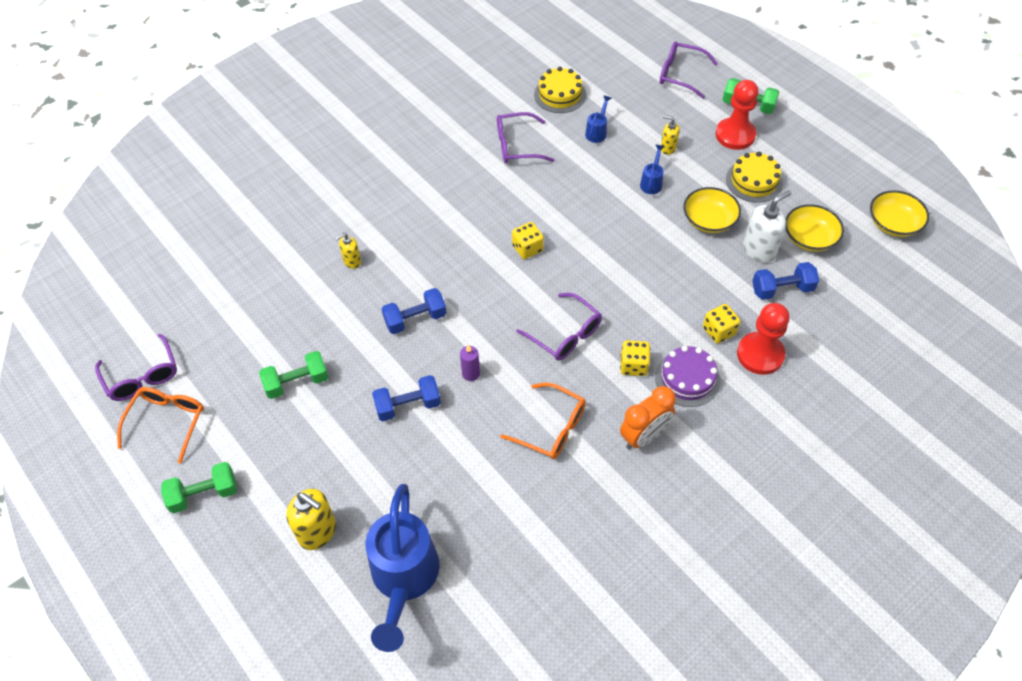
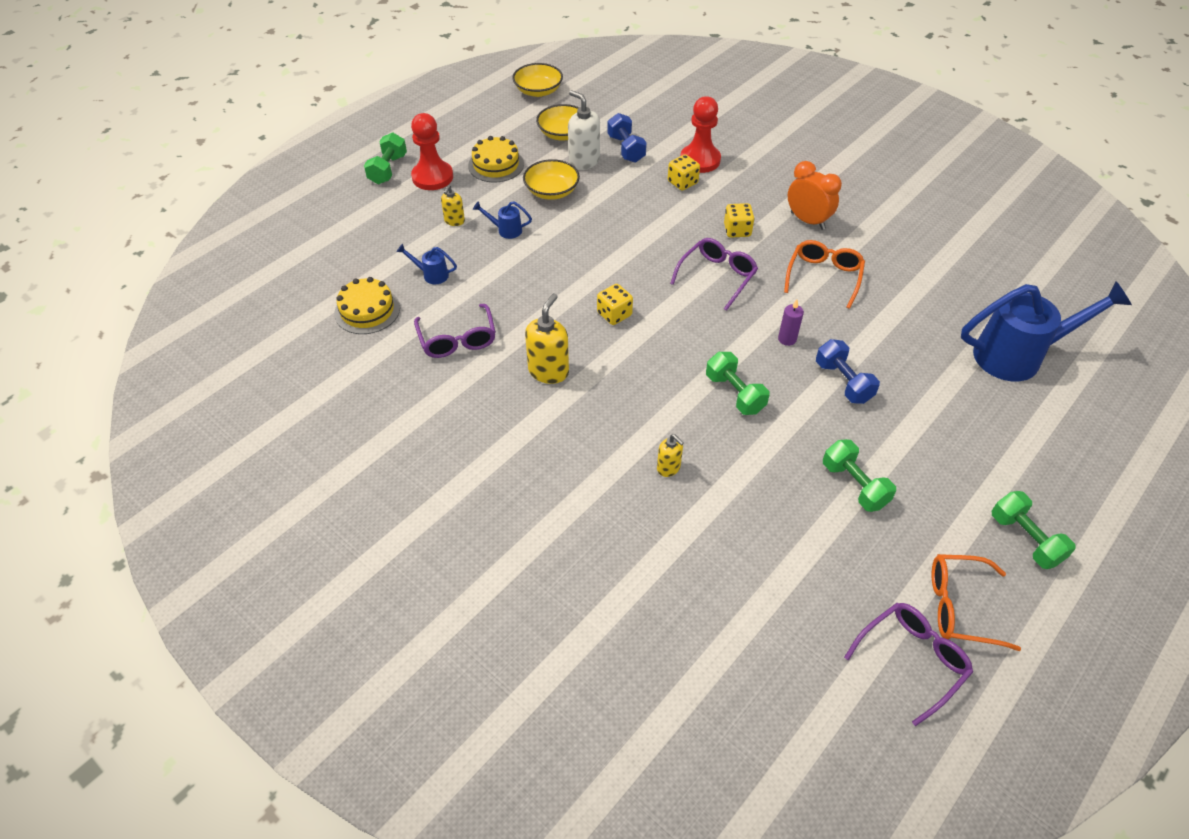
camera: 100 degrees left, 5 degrees down
yellow soap dispenser [286,489,336,550] -> yellow soap dispenser moved to [525,294,569,384]
blue dumbbell [382,288,447,334] -> green dumbbell [706,352,770,415]
purple cake [655,346,720,407] -> none
purple glasses [660,41,718,99] -> none

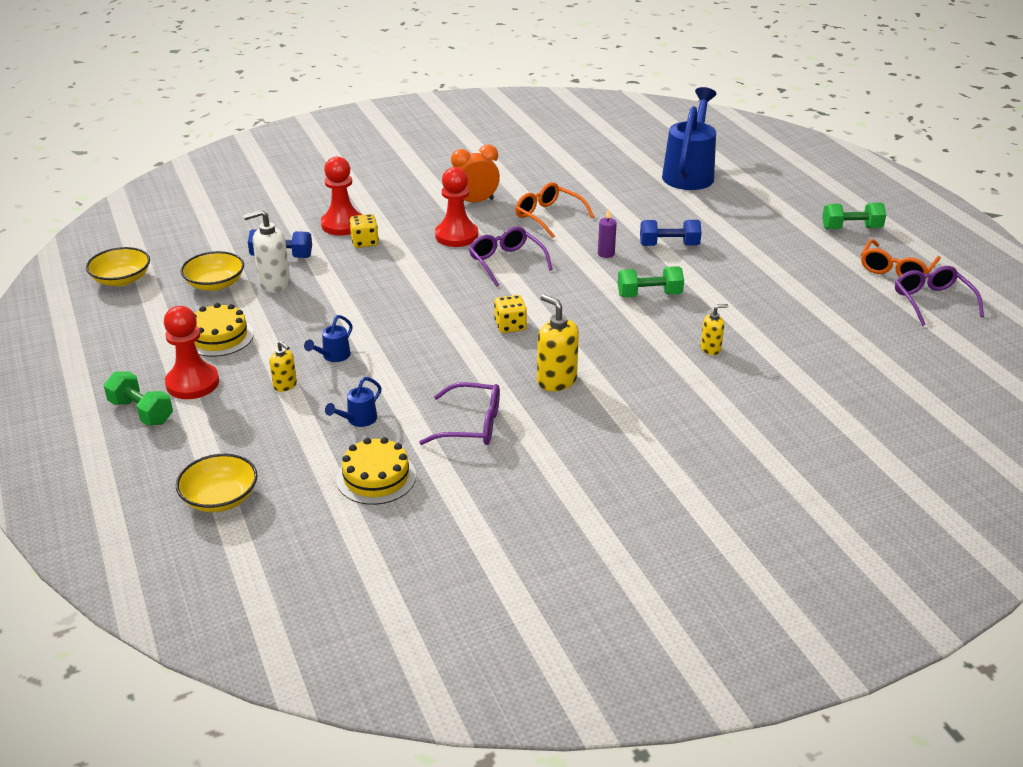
camera: 65 degrees left, 15 degrees down
yellow bowl [523,159,580,200] -> yellow bowl moved to [176,454,257,512]
yellow dice [724,203,754,238] -> red pawn [435,167,478,247]
green dumbbell [823,439,896,512] -> none

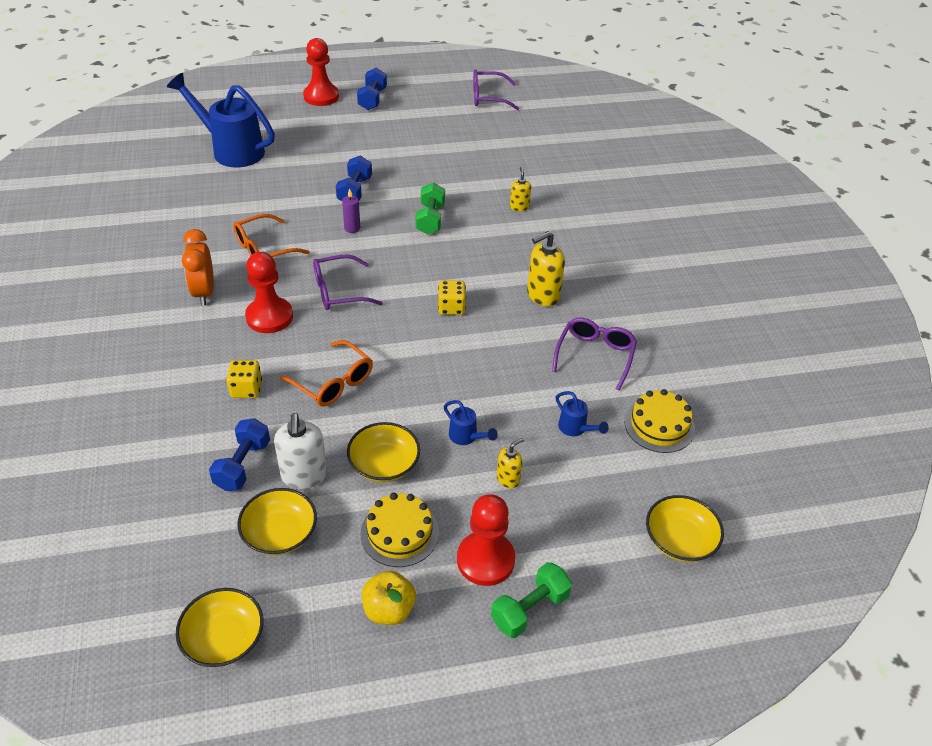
camera: 80 degrees left, 10 degrees up
red pawn [321,157,362,236] -> red pawn moved to [303,38,339,106]
green dumbbell [822,203,886,229] -> blue dumbbell [357,67,387,110]
orange glasses [861,239,941,277] -> orange glasses moved to [280,340,373,407]
none -> yellow bowl [347,422,420,482]
none -> yellow apple [362,571,416,625]

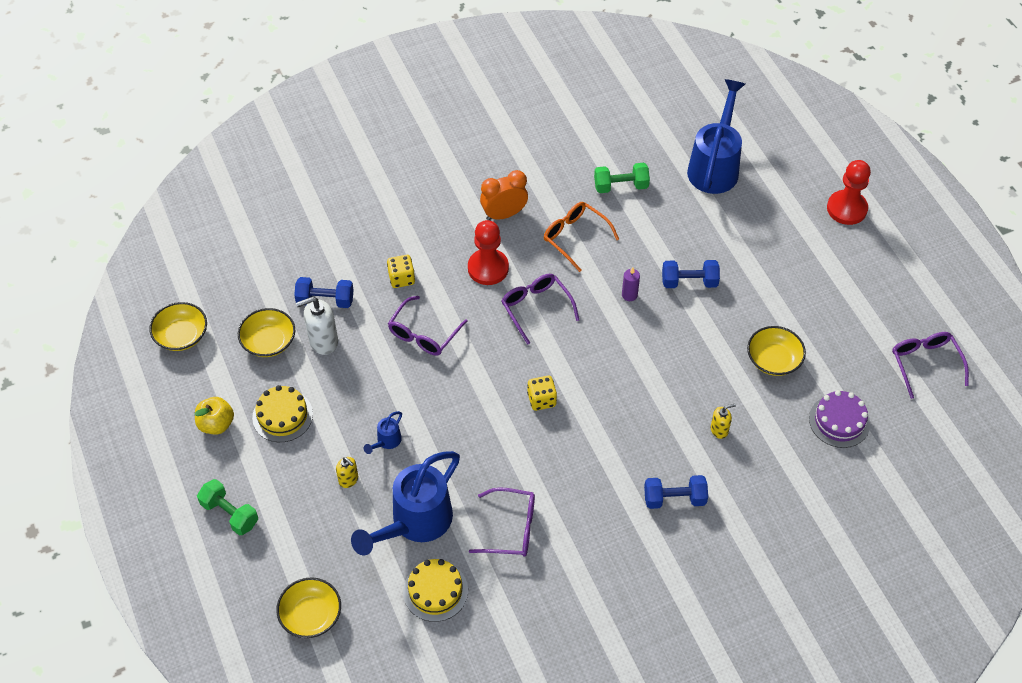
camera: 80 degrees right, 10 degrees up
orange glasses [280,340,373,407] -> purple glasses [388,296,468,356]
yellow bowl [347,422,420,482] -> yellow bowl moved to [747,326,806,376]
blue dumbbell [357,67,387,110] -> blue dumbbell moved to [644,475,708,509]
green dumbbell [416,182,445,235] -> green dumbbell moved to [594,163,650,193]
red pawn [457,494,515,586] -> none
yellow soap dispenser [527,231,565,306] -> none
blue watering can [556,391,609,436] -> blue watering can [351,451,460,555], size x2.40
none -> purple cake [809,390,870,448]

